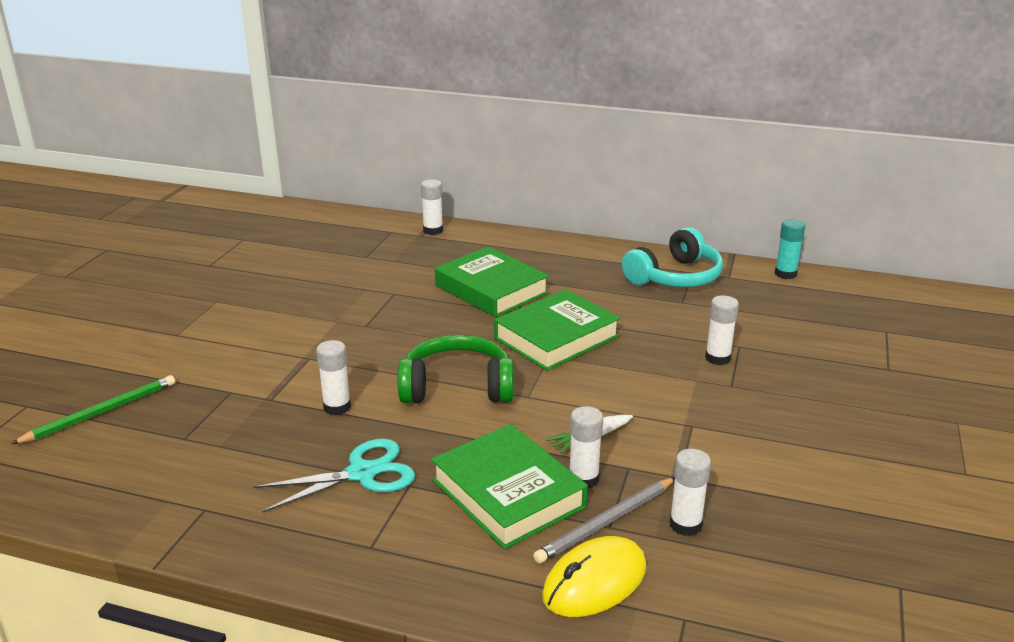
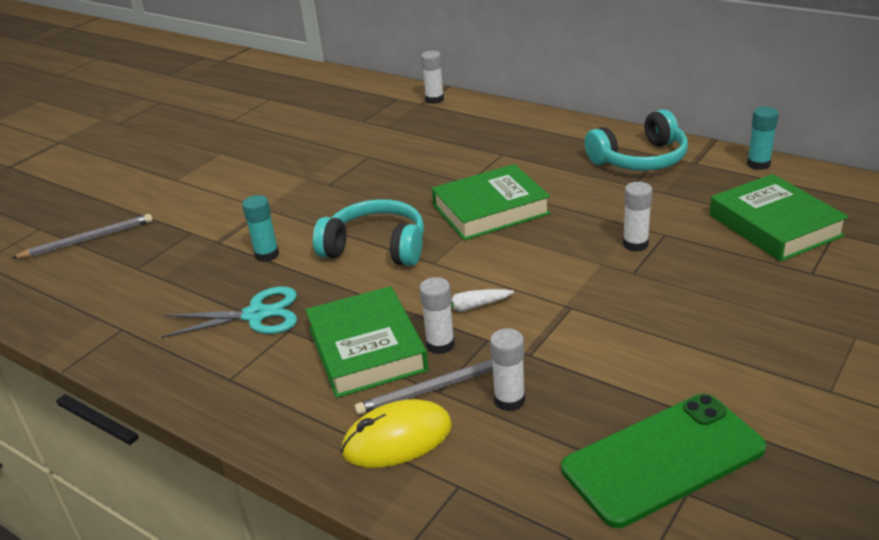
camera: 20 degrees right, 5 degrees up
green pencil [11,375,175,444] -> grey pencil [12,214,153,259]
white glue stick [316,340,351,415] -> turquoise glue stick [242,195,279,262]
green headphones [398,335,514,403] -> turquoise headphones [313,199,424,266]
green book [435,247,549,317] -> green book moved to [709,174,849,262]
none -> green phone [561,394,766,528]

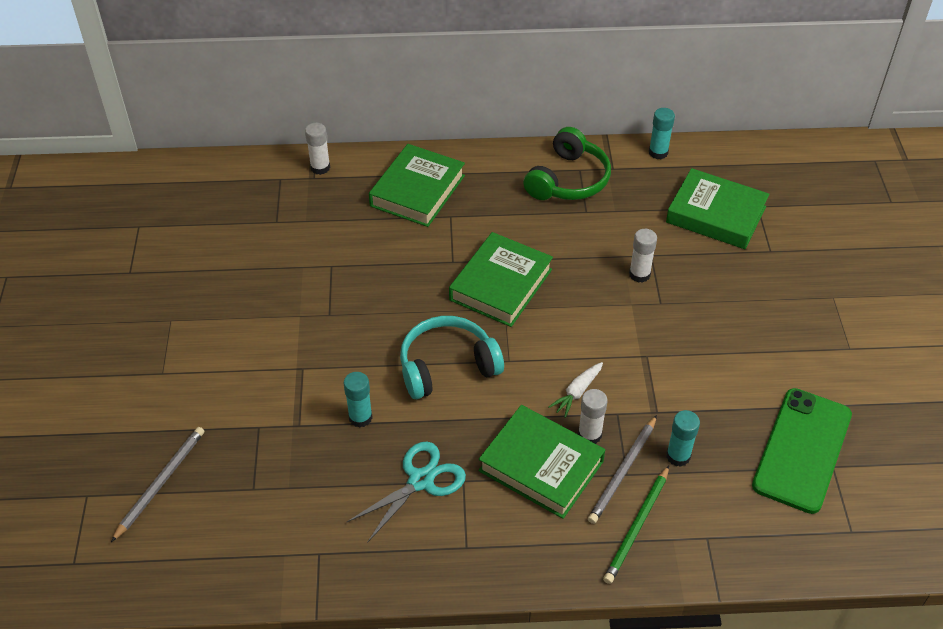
camera: 40 degrees left, 15 degrees up
yellow mouse [341,399,452,468] -> green pencil [603,466,669,584]
white glue stick [490,328,525,411] -> turquoise glue stick [666,410,700,467]
turquoise headphones [585,109,688,171] -> green headphones [523,127,611,200]
none -> green book [369,144,465,227]

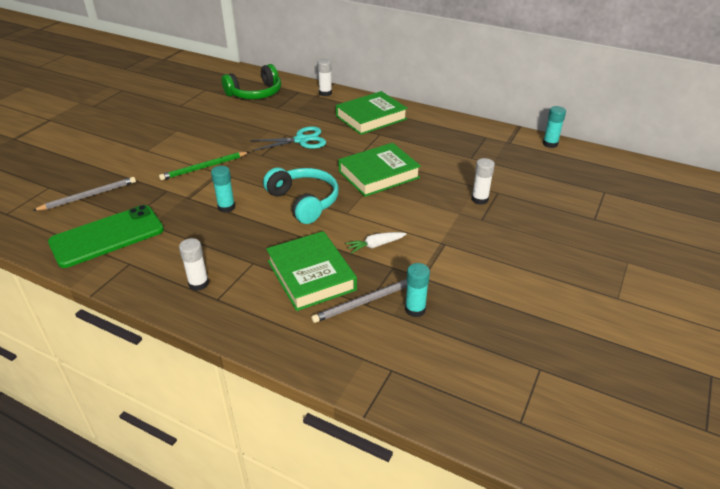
camera: 30 degrees right, 10 degrees down
turquoise scissors [347,442,466,543] -> turquoise scissors moved to [250,126,326,151]
turquoise headphones [400,316,504,399] -> turquoise headphones turned 45 degrees clockwise [263,168,339,224]
green headphones [523,127,611,200] -> green headphones moved to [222,64,281,99]
white glue stick [578,389,608,444] -> white glue stick moved to [179,238,209,291]
green pencil [603,466,669,584] -> green pencil moved to [159,152,249,180]
green book [666,168,770,249] -> none
green phone [752,388,852,514] -> green phone moved to [48,205,164,268]

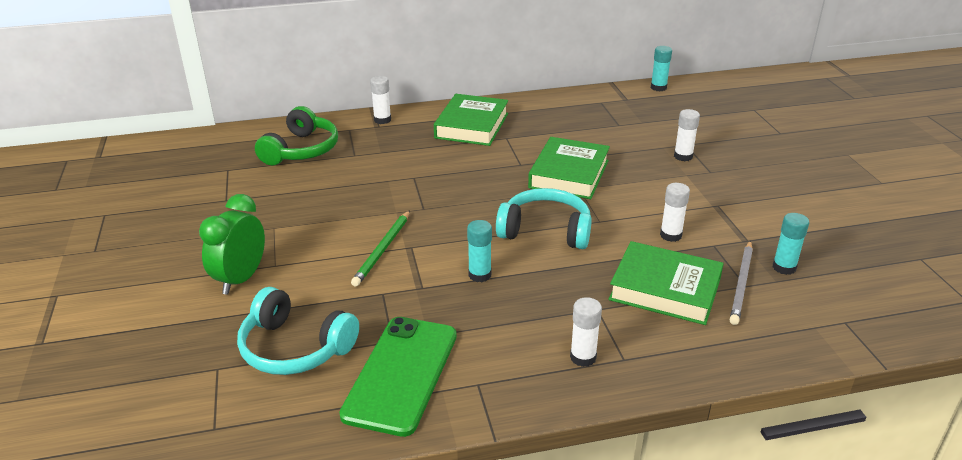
camera: 40 degrees left, 5 degrees down
grey pencil [32,177,136,211] -> turquoise headphones [237,287,359,375]
turquoise scissors [250,126,326,151] -> none
white carrot [345,232,406,254] -> white glue stick [660,183,690,242]
none -> green clock [199,194,265,295]

